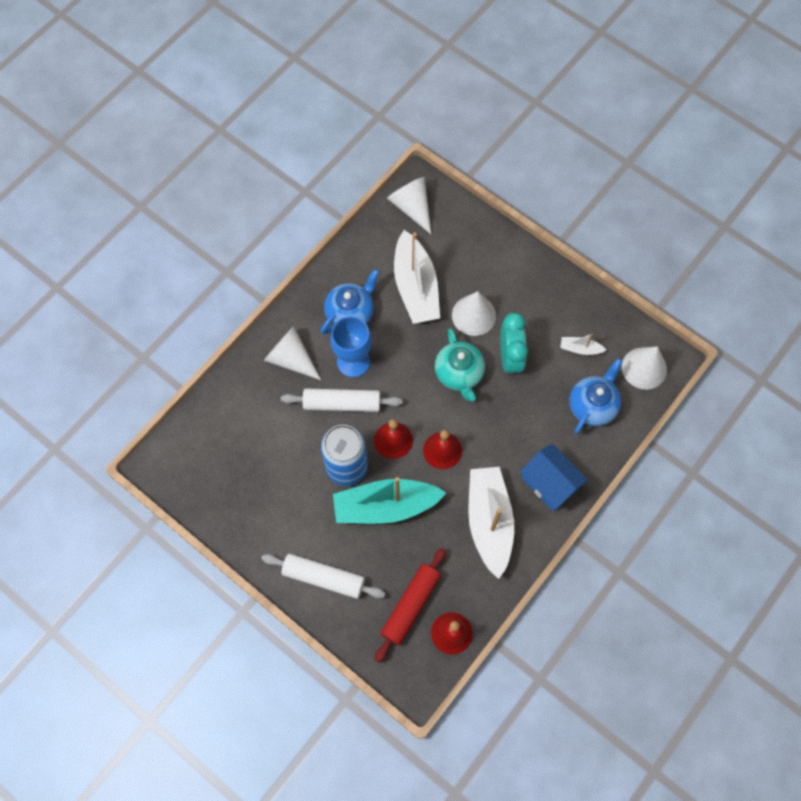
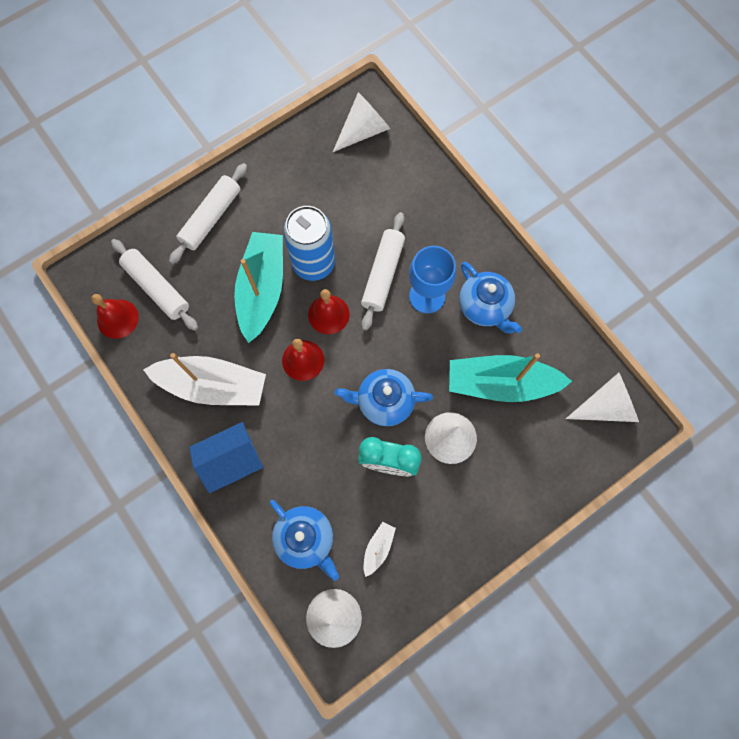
camera: 105 degrees right, 5 degrees up
white cone [264,326,321,380] -> white cone moved to [333,92,390,152]
red rolling pin [375,548,446,663] -> white rolling pin [111,239,198,331]
white boat [394,230,440,324] -> turquoise boat [449,353,572,402]
turquoise teapot [435,328,485,401] -> blue teapot [335,369,433,426]

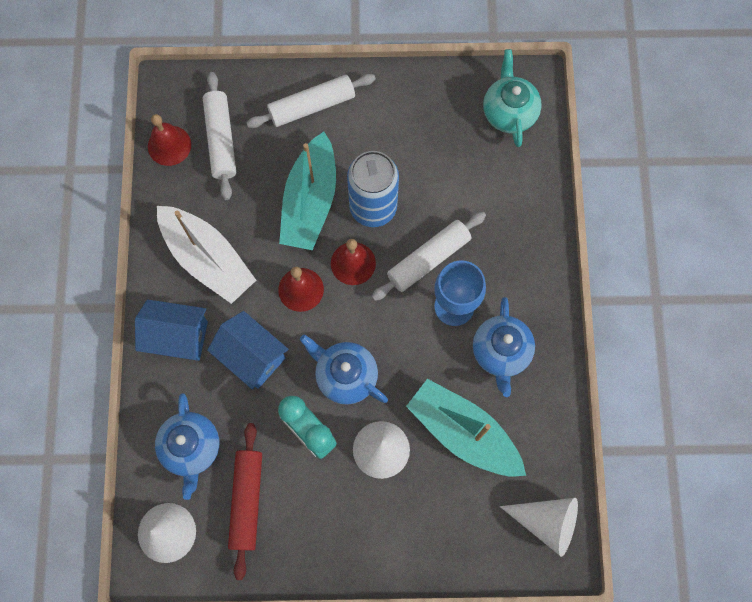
camera: 35 degrees right, 0 degrees up
turquoise boat [234,232,283,343] -> turquoise boat turned 150 degrees clockwise [279,132,336,250]
white cone [333,92,390,152] -> turquoise teapot [483,49,542,147]
white boat [364,522,396,577] -> red rolling pin [228,423,262,580]
none -> blue house [207,311,289,390]

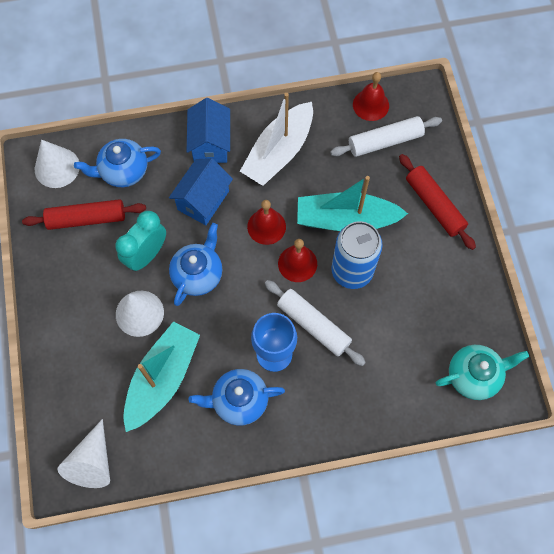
camera: 80 degrees right, 5 degrees down
white rolling pin [246,74,376,128] -> red rolling pin [399,154,476,250]

